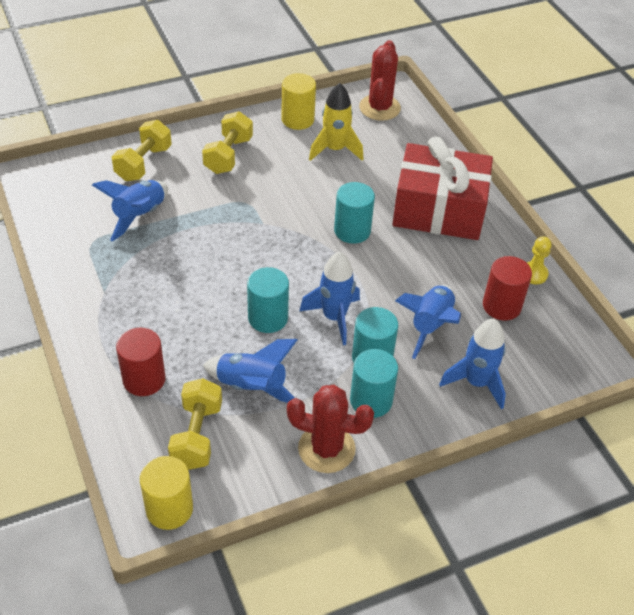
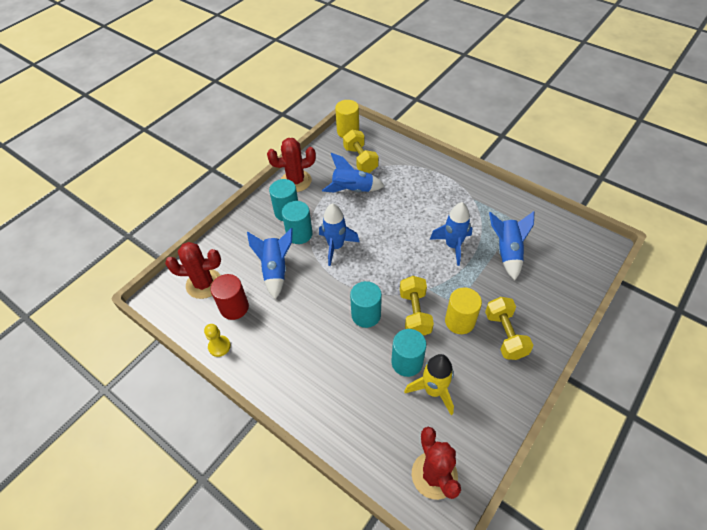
camera: 155 degrees right, 5 degrees up
yellow dumbbell [112,120,172,181] -> yellow dumbbell moved to [400,276,434,336]
red cylinder [116,328,166,396] -> none
turquoise cylinder [247,267,289,333] -> turquoise cylinder moved to [391,329,426,377]
yellow cylinder [281,73,316,130] -> yellow cylinder moved to [445,287,482,334]
red gift [392,137,493,240] -> none
blue rocket [439,319,506,409] -> blue rocket moved to [430,202,472,266]
none -> red cactus [165,242,221,299]

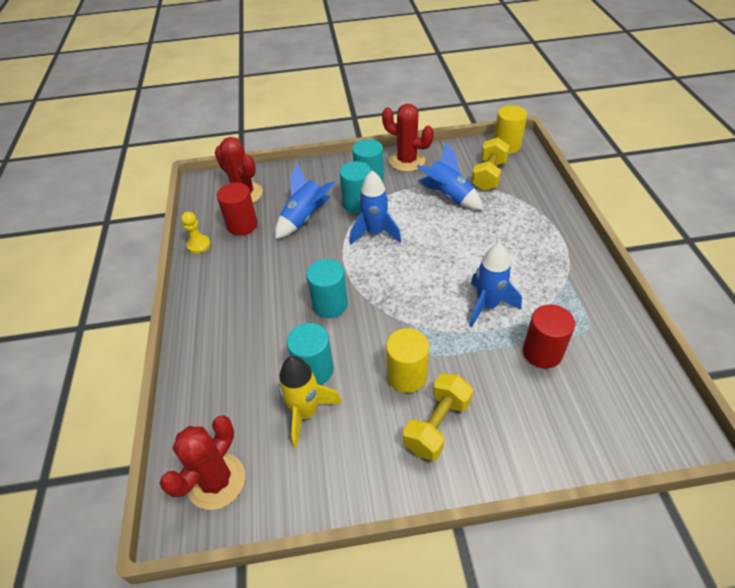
camera: 45 degrees right, 5 degrees down
yellow dumbbell [400,276,434,336] -> none
blue rocket [489,211,534,280] -> red cylinder [523,304,575,368]

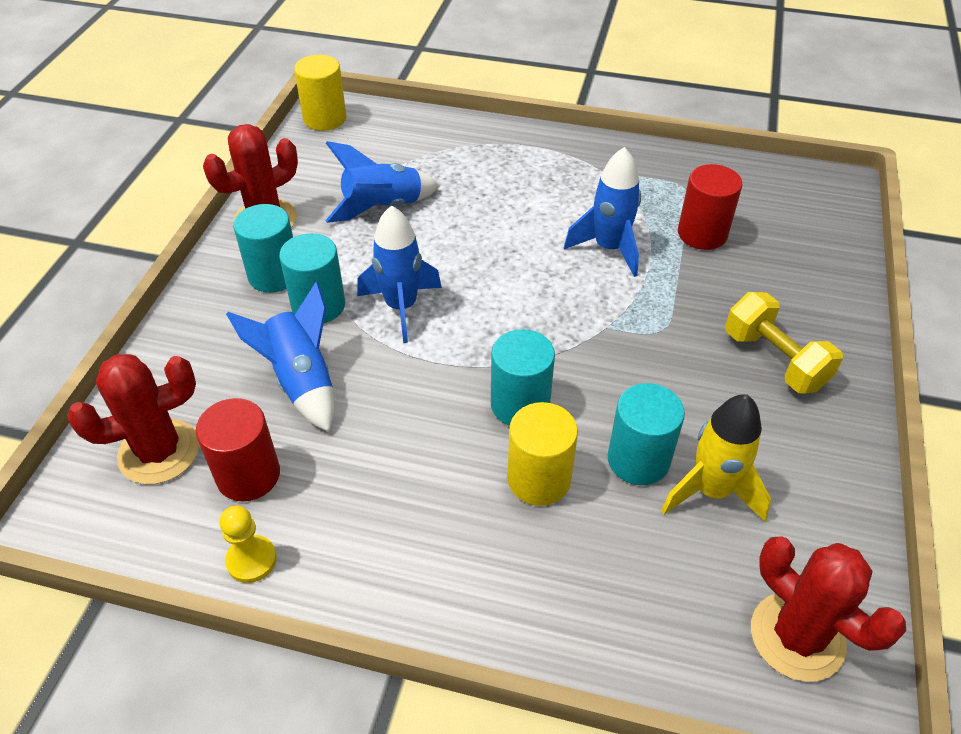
camera: 70 degrees left, 0 degrees up
yellow cylinder [386,328,429,393] -> yellow cylinder moved to [507,402,578,506]
yellow dumbbell [471,137,510,191] -> none

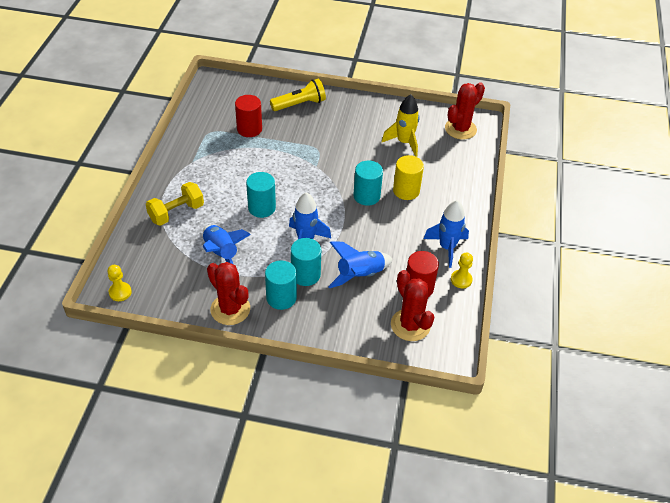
camera: 95 degrees left, 0 degrees up
yellow cylinder [294,55,346,131] -> yellow pawn [108,265,132,301]
blue rocket [564,147,641,277] -> blue rocket moved to [423,200,469,268]
turquoise cylinder [608,383,685,485] -> turquoise cylinder moved to [246,172,276,218]
yellow dumbbell [725,292,843,394] -> yellow dumbbell moved to [146,182,204,226]
none -> yellow flashlight [270,79,326,111]

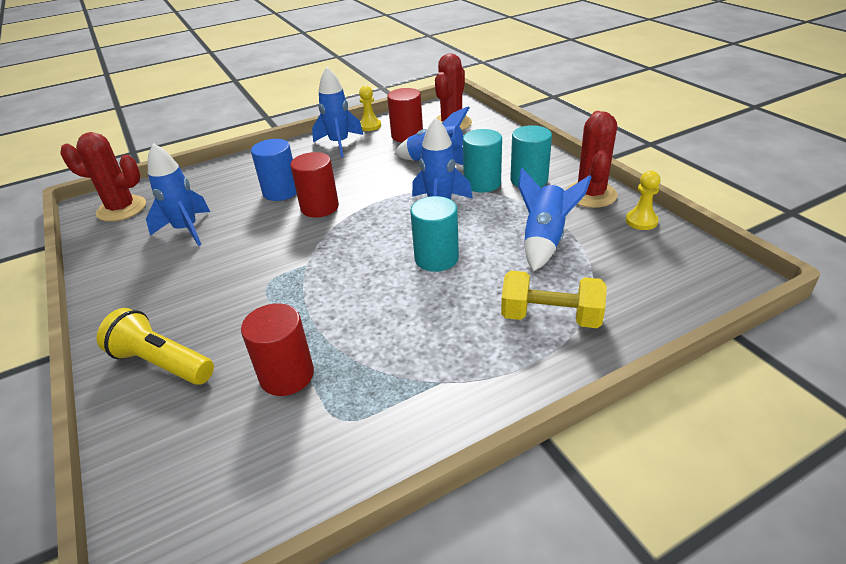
camera: 125 degrees left, 10 degrees down
yellow pawn [108,265,132,301] -> yellow pawn moved to [626,171,660,230]
turquoise cylinder [353,160,383,206] -> red cylinder [290,152,339,217]
yellow rocket [382,94,419,157] -> blue rocket [146,143,210,246]
yellow cylinder [393,155,424,200] -> blue cylinder [251,139,297,201]

